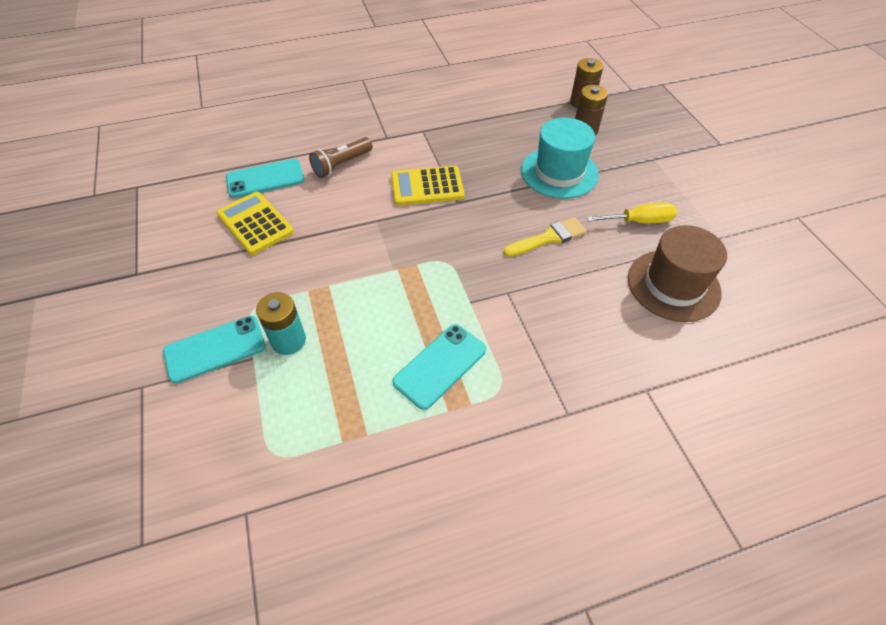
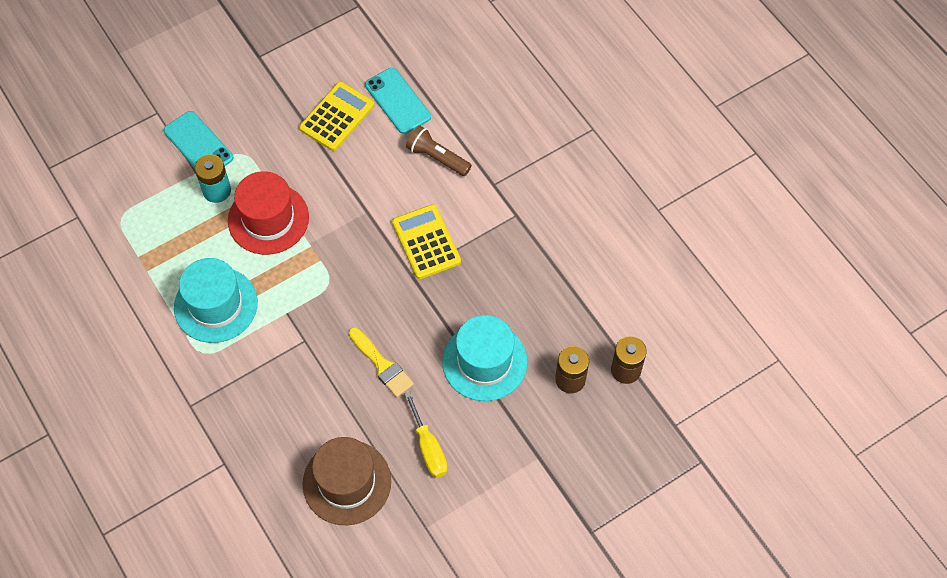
camera: 75 degrees right, 10 degrees up
turquoise phone [392,324,486,410] -> turquoise hat [174,258,258,343]
none -> red hat [228,171,309,255]

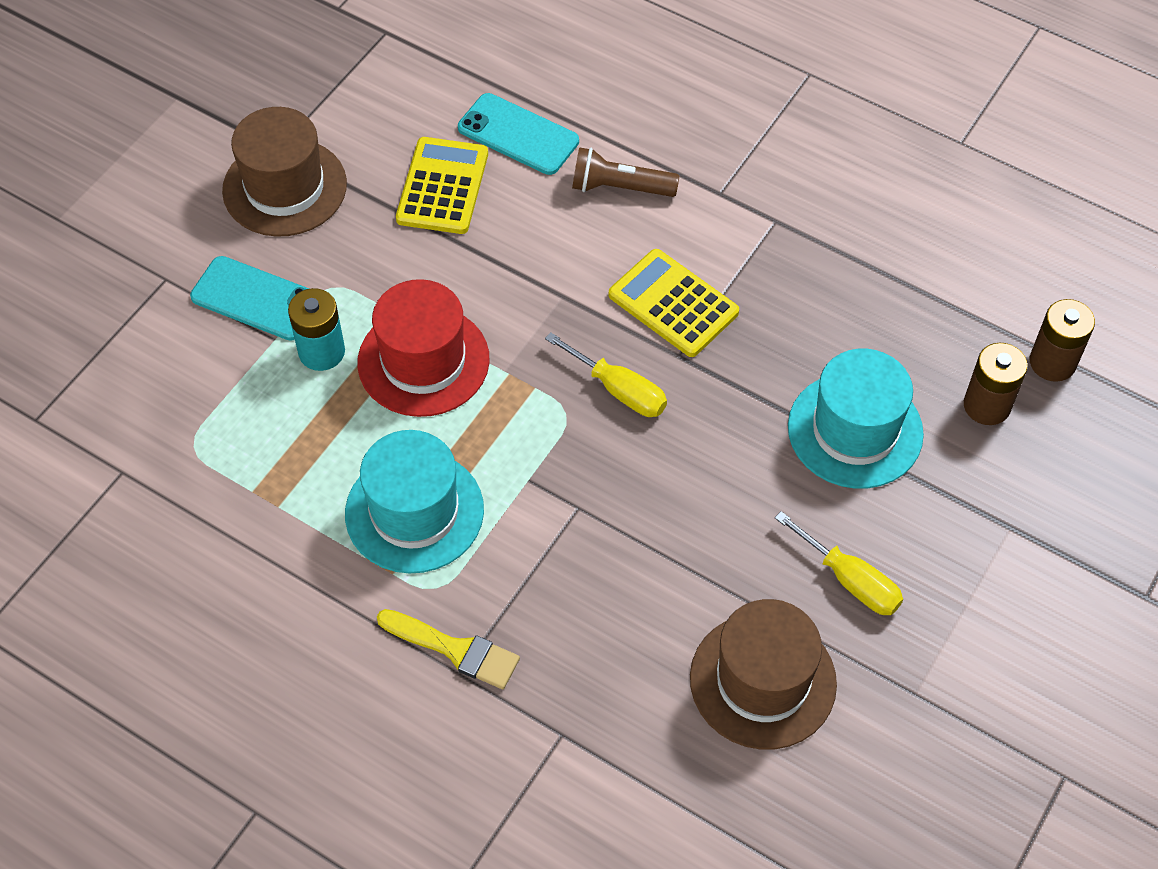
camera: 25 degrees left, 5 degrees down
yellow brush [349,327,414,397] -> yellow brush moved to [377,609,520,689]
none -> brown hat [222,107,347,237]
none -> yellow screwdriver [545,332,667,417]

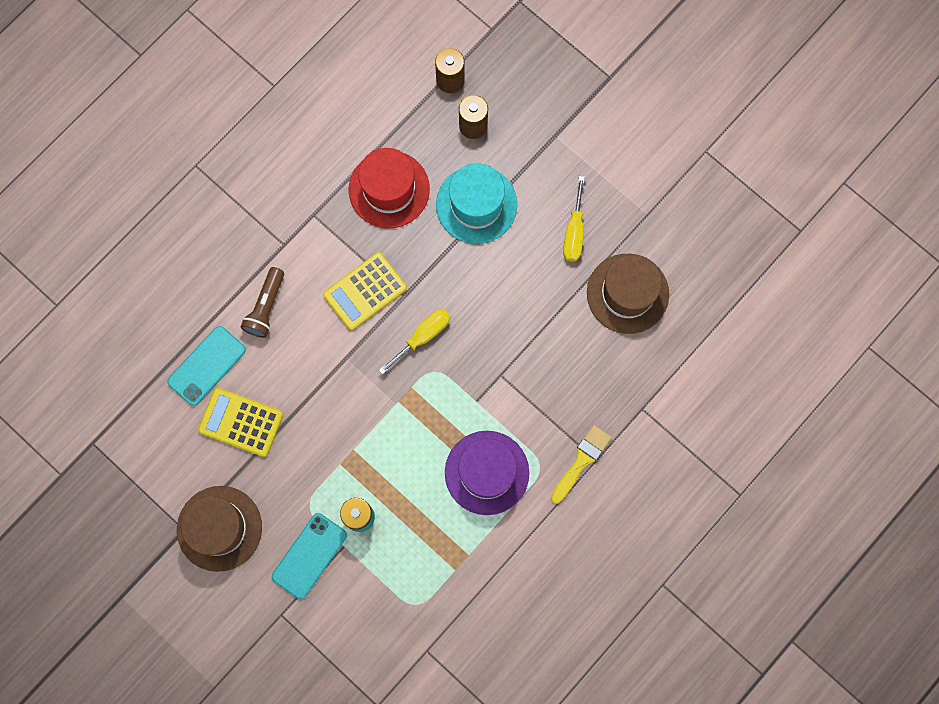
camera: 80 degrees left, 20 degrees up
turquoise hat [345,430,484,573] -> purple hat [445,431,529,515]
red hat [357,279,490,417] -> red hat moved to [349,148,430,229]
yellow screwdriver [775,511,903,615] -> yellow screwdriver turned 135 degrees clockwise [563,176,585,261]

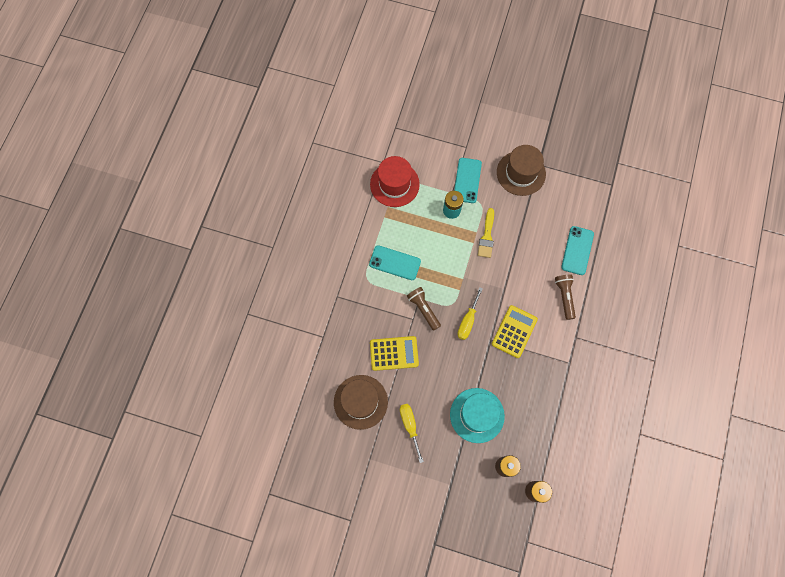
camera: 155 degrees right, 5 degrees down
yellow calculator [198,388,283,457] -> yellow calculator moved to [370,336,419,371]
red hat [349,148,430,229] -> red hat moved to [370,156,420,207]
purple hat [445,431,529,515] -> turquoise phone [369,245,421,280]
yellow brush [551,425,612,504] -> yellow brush moved to [478,208,494,258]
none -> brown flashlight [407,287,441,331]

